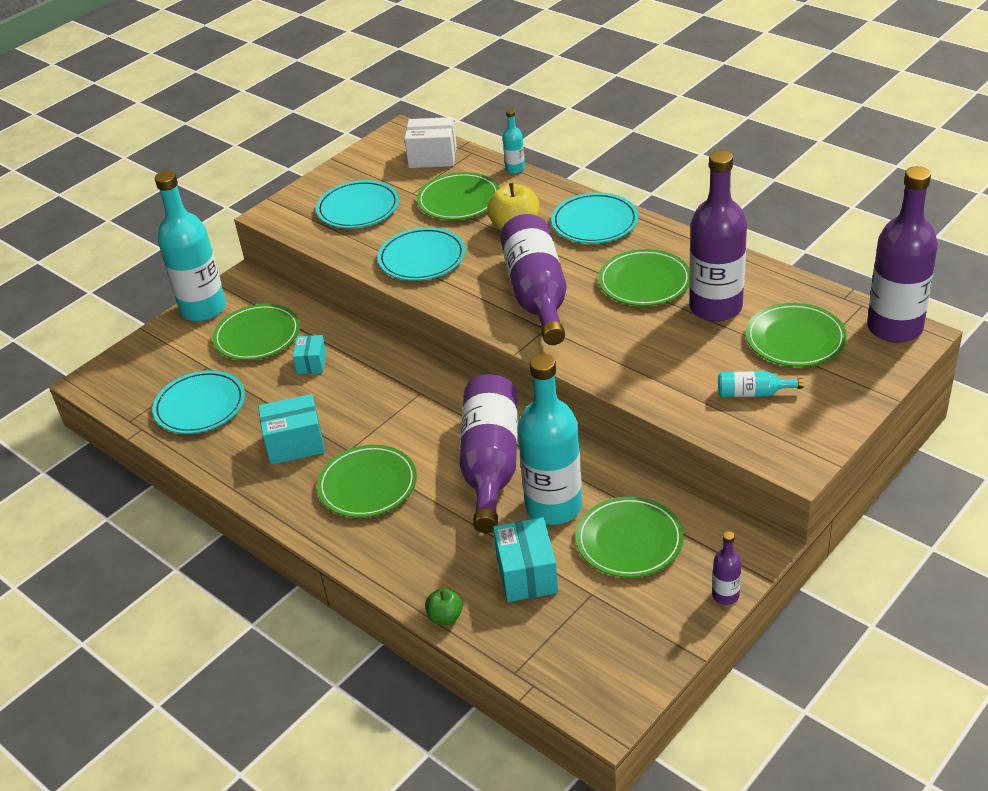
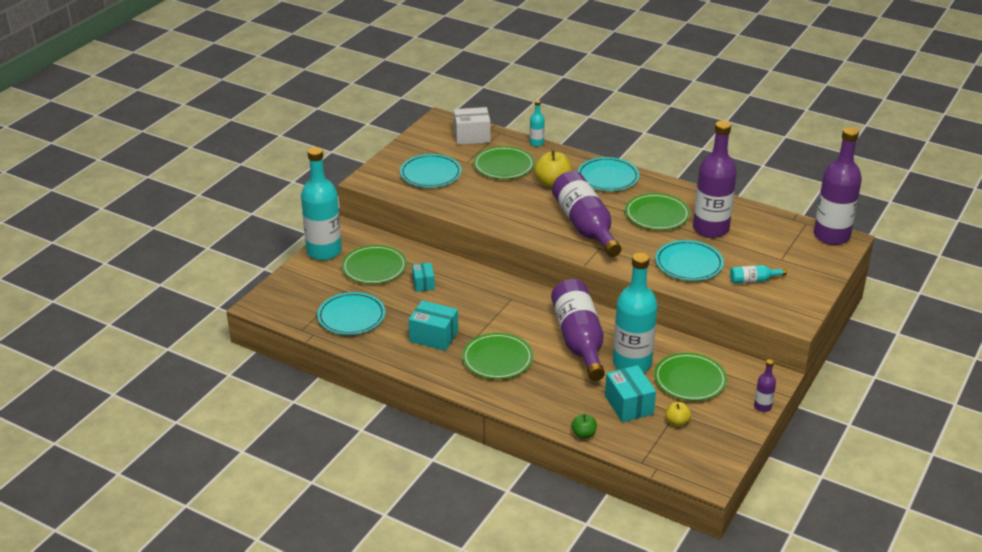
camera: 15 degrees left, 5 degrees down
turquoise box [258,394,325,465] -> turquoise box turned 45 degrees clockwise [409,301,458,351]
turquoise plate [377,227,465,281] -> turquoise plate moved to [655,240,724,281]
green plate [746,303,847,367] -> none
none -> yellow apple [666,402,691,427]

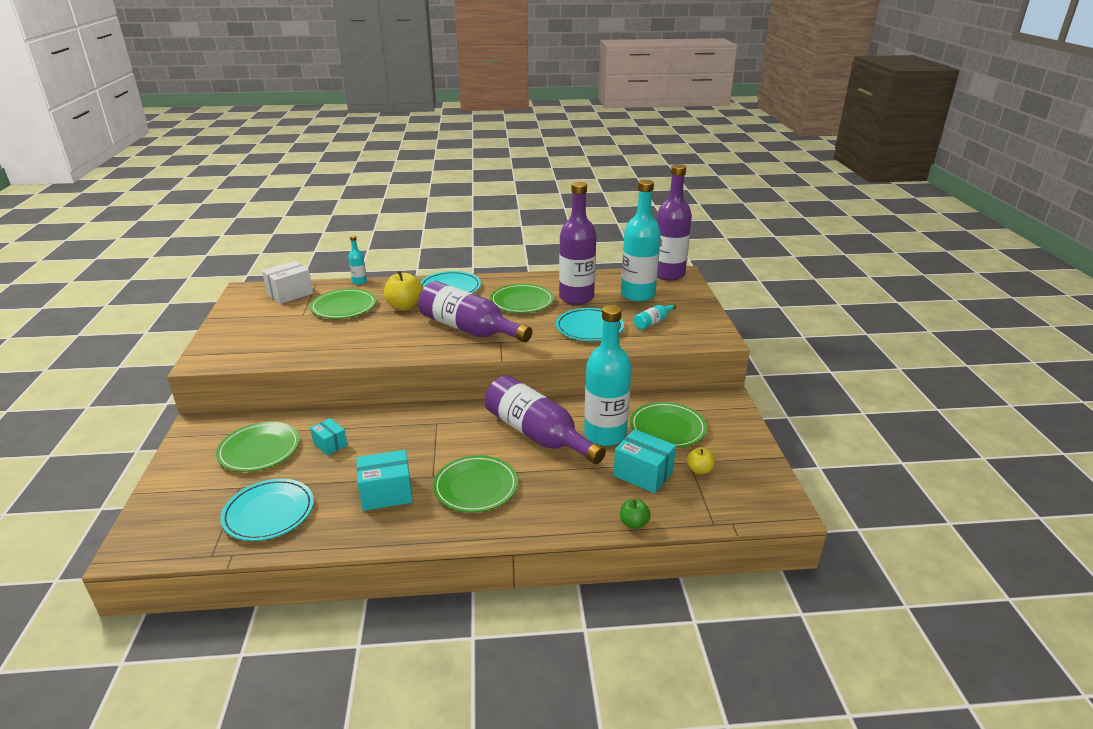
camera: 35 degrees left, 5 degrees down
turquoise bottle [301,147,342,260] -> turquoise bottle moved to [621,180,661,302]
turquoise plate [400,154,462,188] -> none
purple bottle [754,359,776,412] -> none

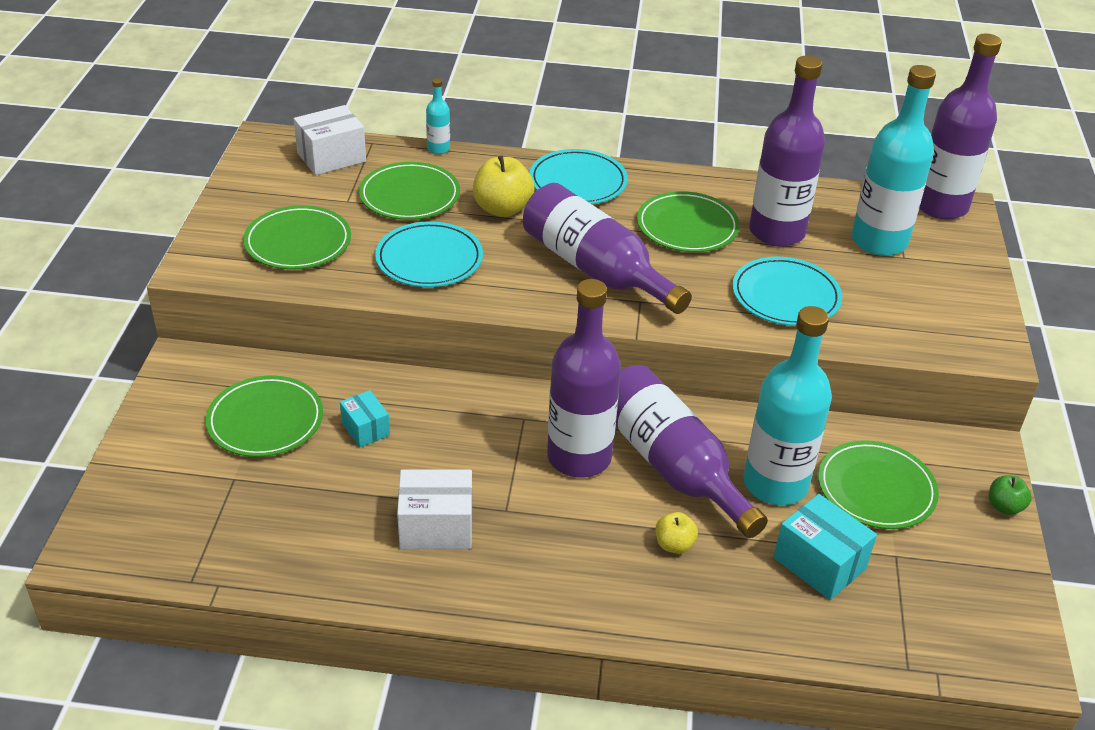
camera: 10 degrees right, 10 degrees up
turquoise plate [220,479,314,541] -> turquoise plate moved to [375,221,483,287]
turquoise box [357,450,413,511] -> white box [397,469,472,549]
green plate [433,455,518,512] -> green plate moved to [243,205,351,269]
green apple [620,499,651,529] -> green apple moved to [989,475,1032,515]
turquoise bottle [634,303,676,330] -> none
yellow apple [687,447,715,474] -> yellow apple moved to [656,512,698,554]
none -> purple bottle [547,279,621,477]

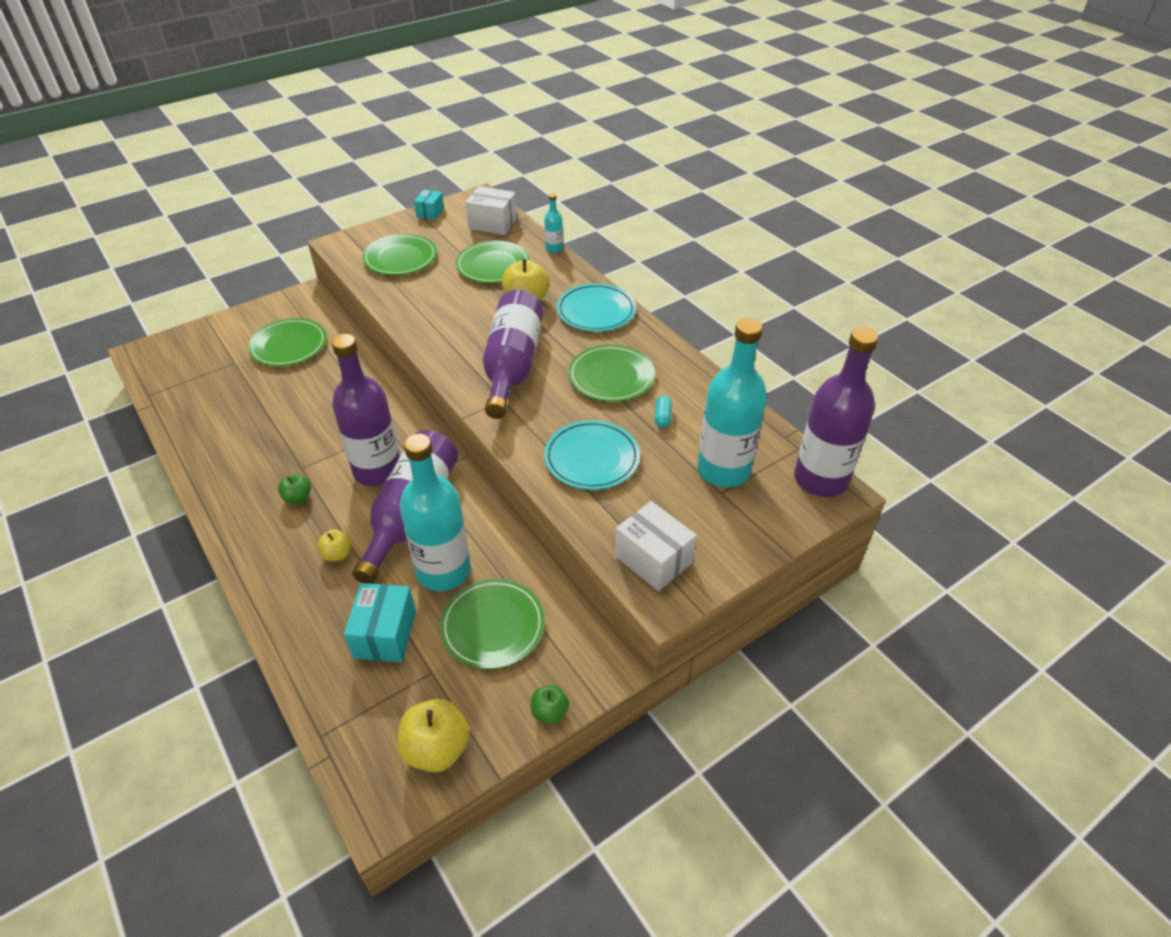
camera: 50 degrees right, 5 degrees up
turquoise box [340,390,390,447] -> turquoise box moved to [414,190,444,220]
turquoise plate [375,221,483,287] -> none
white box [397,469,472,549] -> white box moved to [615,501,697,591]
purple bottle [749,55,825,246] -> turquoise capsule [655,395,672,428]
none -> green apple [278,474,311,504]
none -> yellow apple [397,699,470,772]

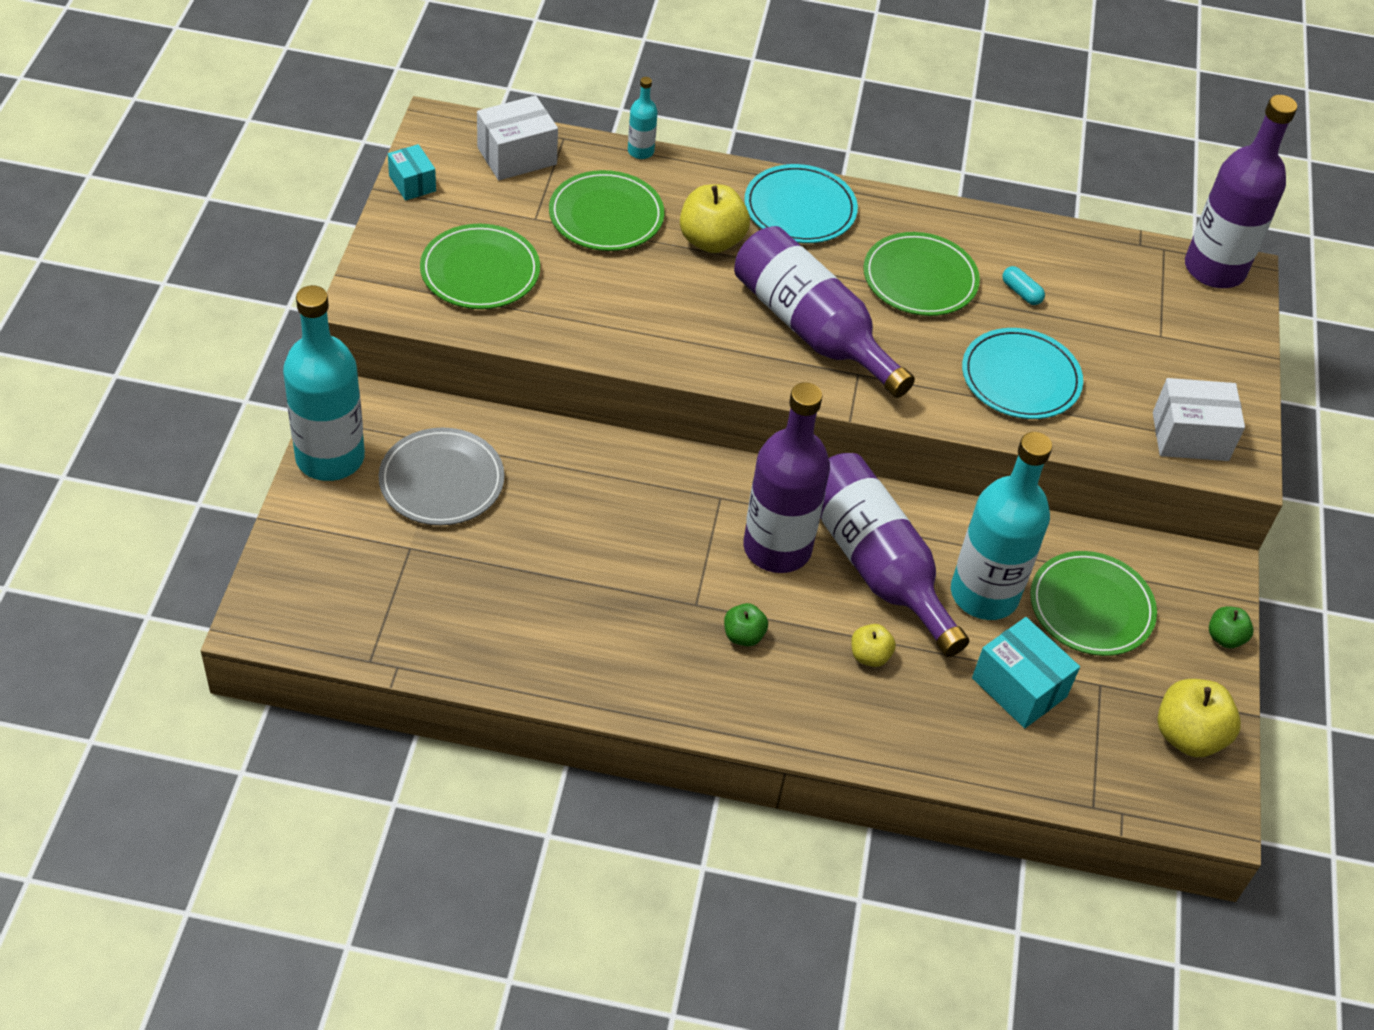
camera: 50 degrees left, 5 degrees up
green plate [248,318,327,366] -> grey plate [379,428,504,525]
turquoise bottle [697,318,767,487] -> turquoise bottle moved to [283,285,365,481]

